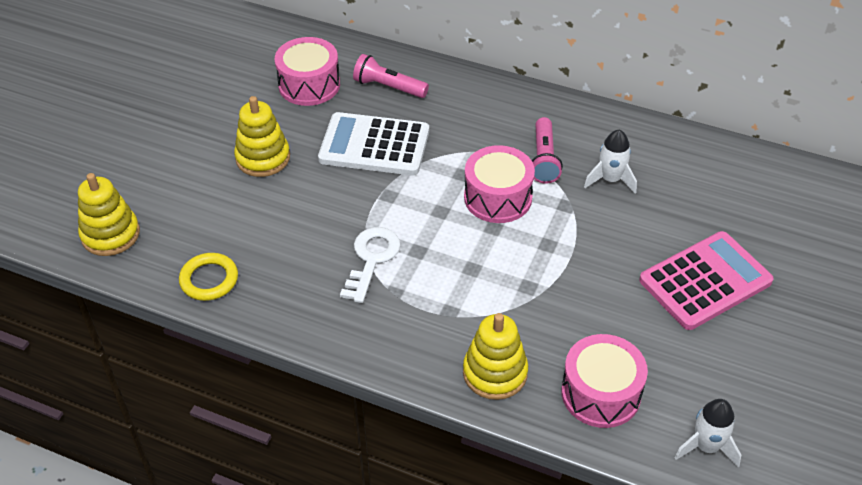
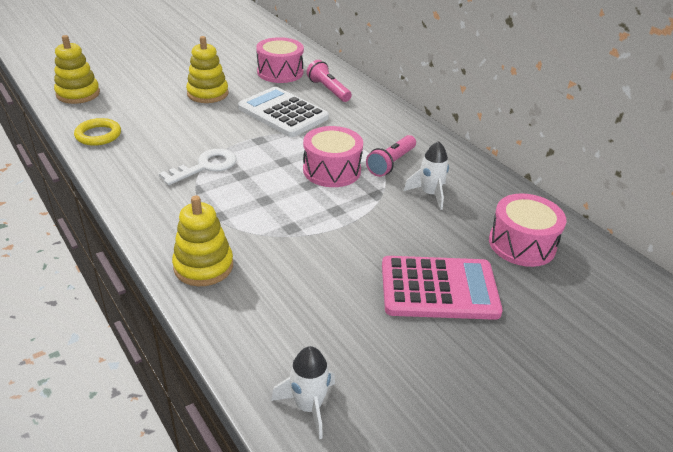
camera: 30 degrees right, 10 degrees down
pink drum [561,334,648,428] -> pink drum moved to [489,193,567,267]

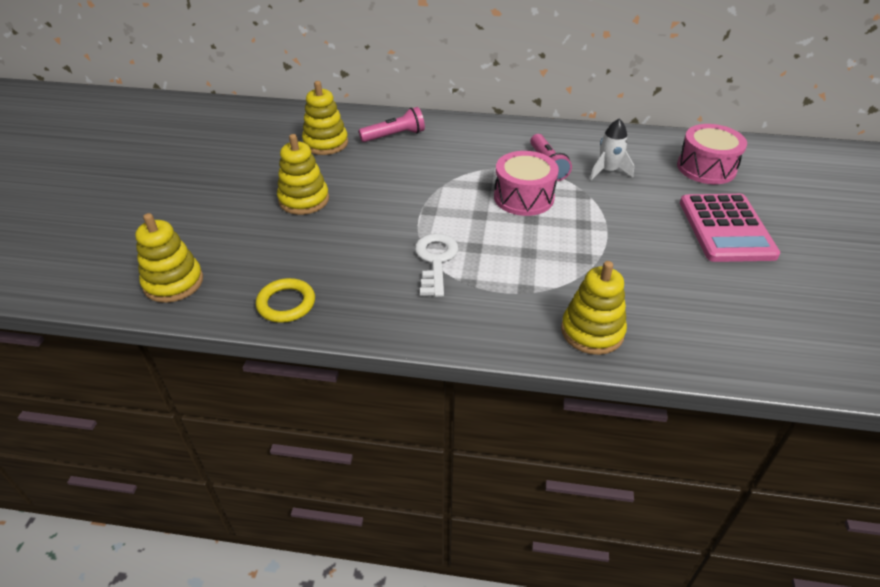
camera: 45 degrees left, 5 degrees up
white calculator [238,87,329,137] -> none
pink drum [256,37,304,83] -> yellow stacking toy [302,81,348,155]
white rocket [271,346,335,439] -> none
pink flashlight [307,60,352,102] -> pink flashlight turned 150 degrees clockwise [359,107,425,142]
pink calculator [382,256,503,320] -> pink calculator turned 135 degrees clockwise [680,194,780,262]

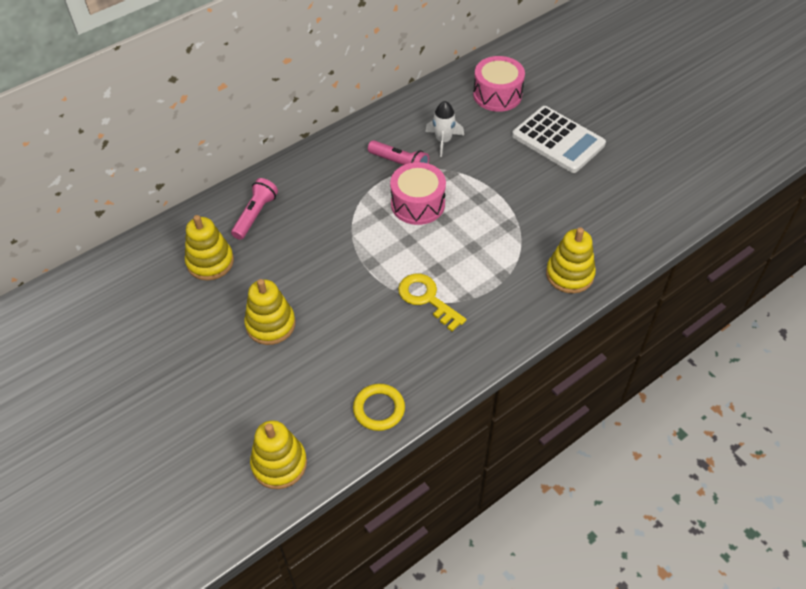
camera: 45 degrees left, 10 degrees up
white key [415,233,458,297] -> yellow key [398,274,466,332]
pink calculator [680,194,780,262] -> white calculator [512,106,606,173]

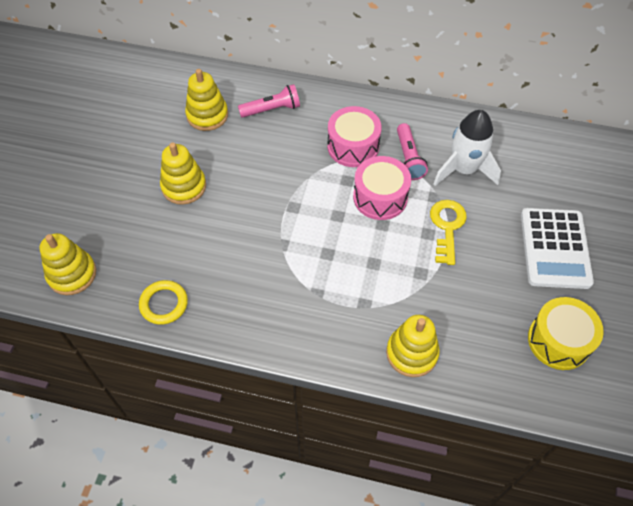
camera: 50 degrees right, 5 degrees up
yellow key [398,274,466,332] -> yellow key moved to [430,200,467,265]
white rocket [425,101,464,157] -> white rocket [433,110,501,186], size x1.59
pink drum [473,56,525,112] -> pink drum moved to [327,106,382,167]
none -> yellow drum [528,297,604,370]

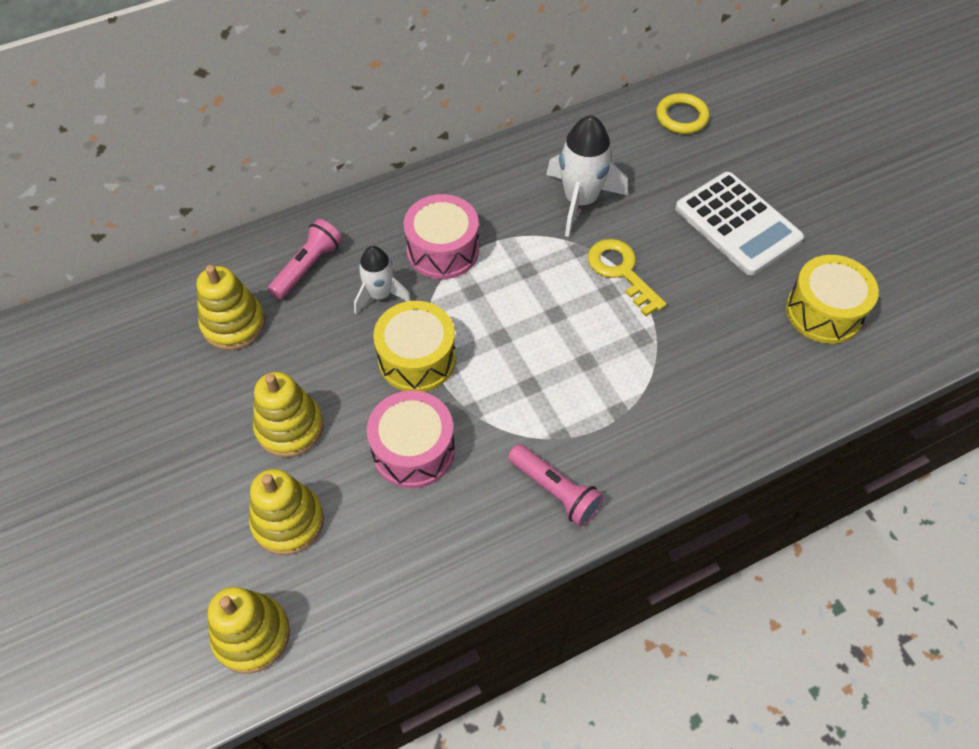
camera: 40 degrees left, 0 degrees up
yellow ring [139,280,188,325] -> yellow ring moved to [656,93,710,134]
pink drum [353,156,411,220] -> pink drum moved to [367,390,455,488]
yellow stacking toy [386,315,440,377] -> yellow stacking toy moved to [249,469,324,555]
pink flashlight [397,123,428,180] -> pink flashlight moved to [508,444,604,526]
none -> white rocket [354,246,411,314]
none -> yellow drum [373,301,456,392]

